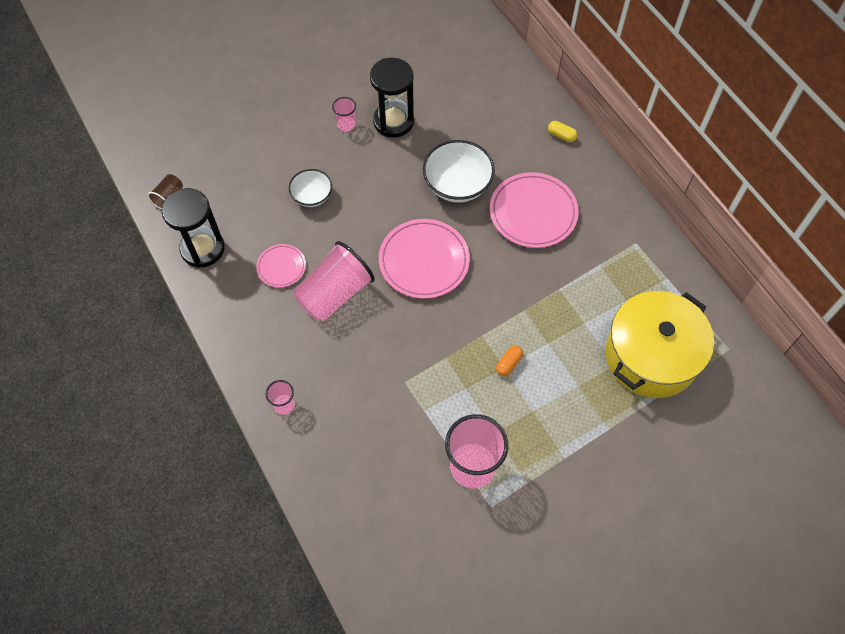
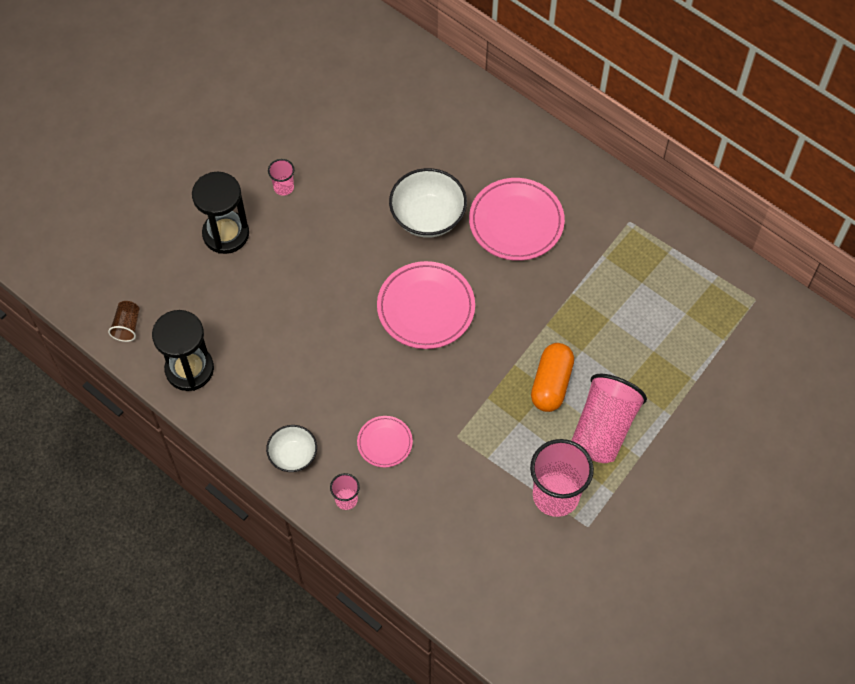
camera: 20 degrees left, 0 degrees up
pink plate [256,244,306,287] -> pink plate moved to [357,416,413,468]
white bowl [289,169,332,207] -> white bowl moved to [266,425,317,472]
pink cup [294,241,375,321] -> pink cup moved to [571,374,647,463]
black hourglass [370,58,414,138] -> black hourglass moved to [192,172,249,254]
orange capsule [496,346,523,376] -> orange capsule [531,343,574,412], size x1.98
yellow capsule [548,121,578,142] -> none
yellow pot [606,291,714,398] -> none

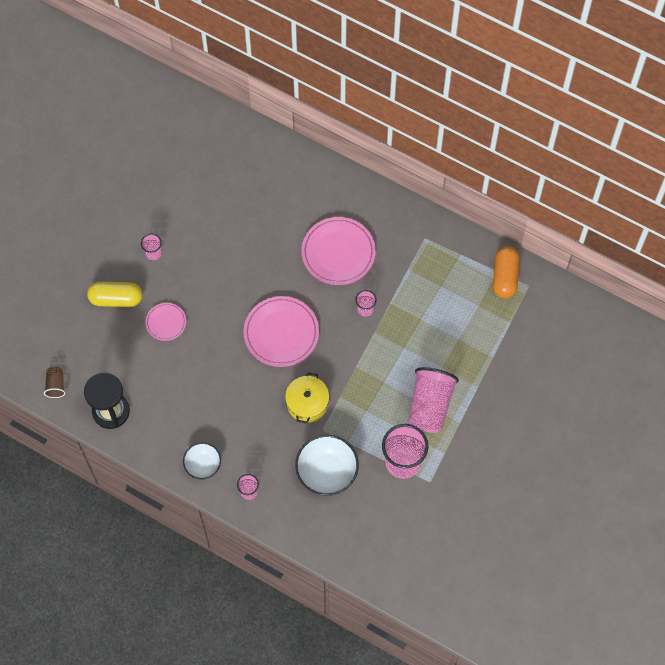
camera: 10 degrees left, 5 degrees up
black hourglass [192,172,249,254] -> yellow capsule [87,281,143,307]
pink plate [357,416,413,468] -> pink plate moved to [145,303,186,341]
white bowl [389,168,467,238] -> white bowl moved to [295,435,359,496]
orange capsule [531,343,574,412] -> orange capsule moved to [493,246,520,298]
none -> yellow pot [285,372,329,424]
none -> pink cup [355,290,377,317]

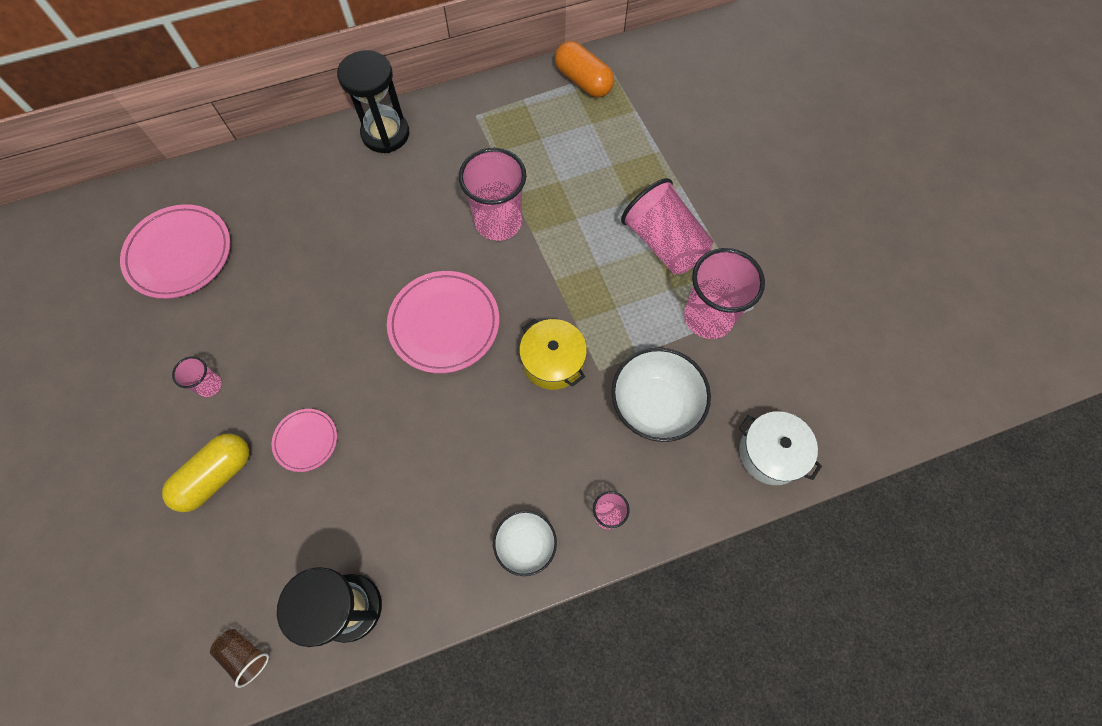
camera: 50 degrees left, 0 degrees up
pink plate [302,217,376,285] -> pink plate moved to [120,204,231,299]
pink cup [355,290,377,317] -> pink cup [459,148,526,241], size x2.09
none -> black hourglass [337,50,409,153]
none -> white pot [739,411,822,485]

